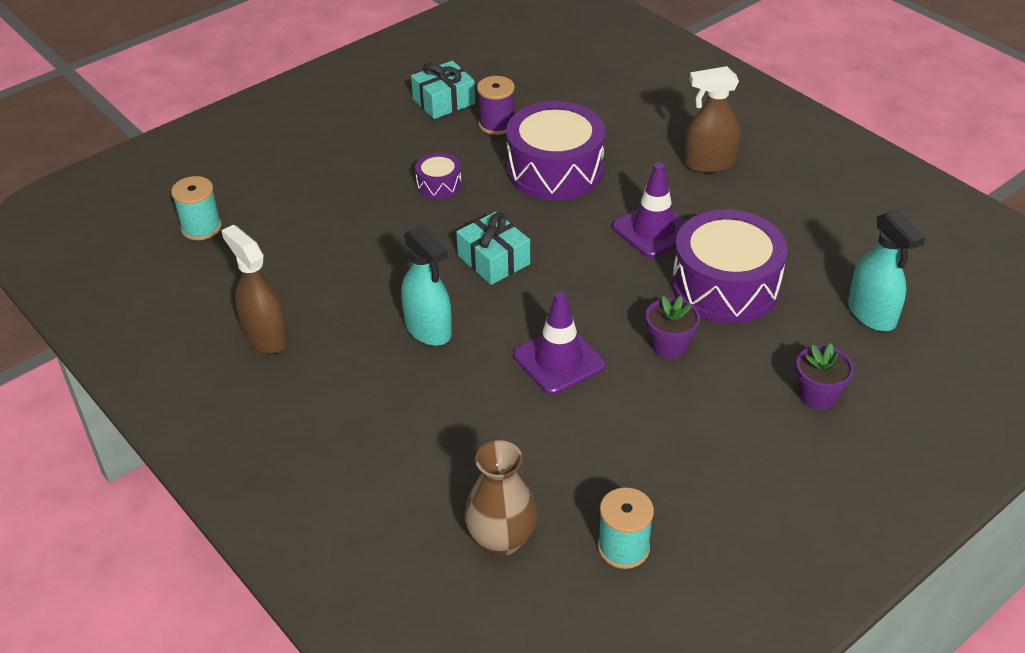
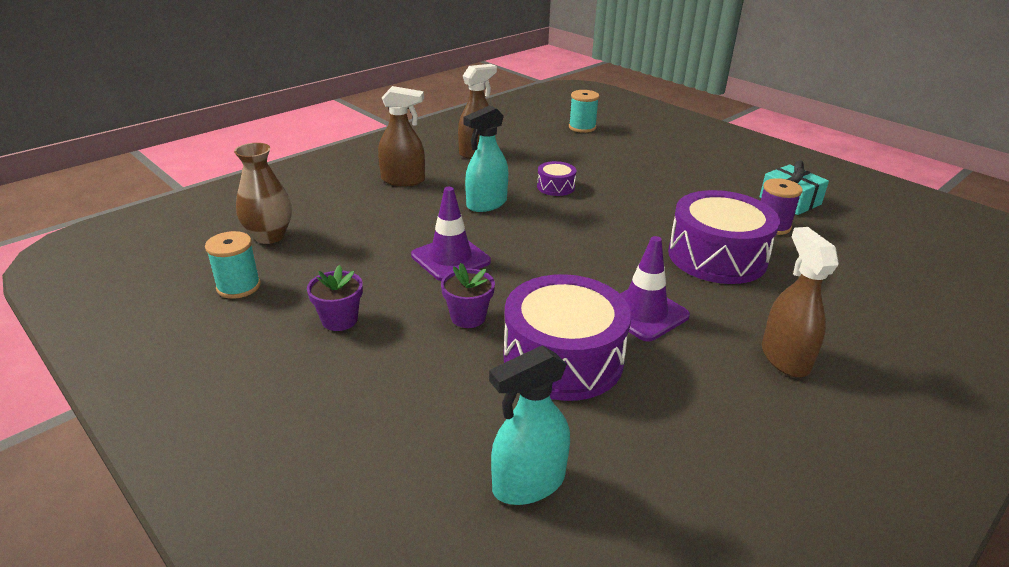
camera: 85 degrees right, 10 degrees down
purple drum [415,153,462,199] -> purple drum moved to [537,161,576,196]
turquoise gift [456,212,530,285] -> none
purple flower pot [796,343,854,409] -> purple flower pot moved to [307,265,363,331]
none -> brown spray bottle [378,86,425,186]

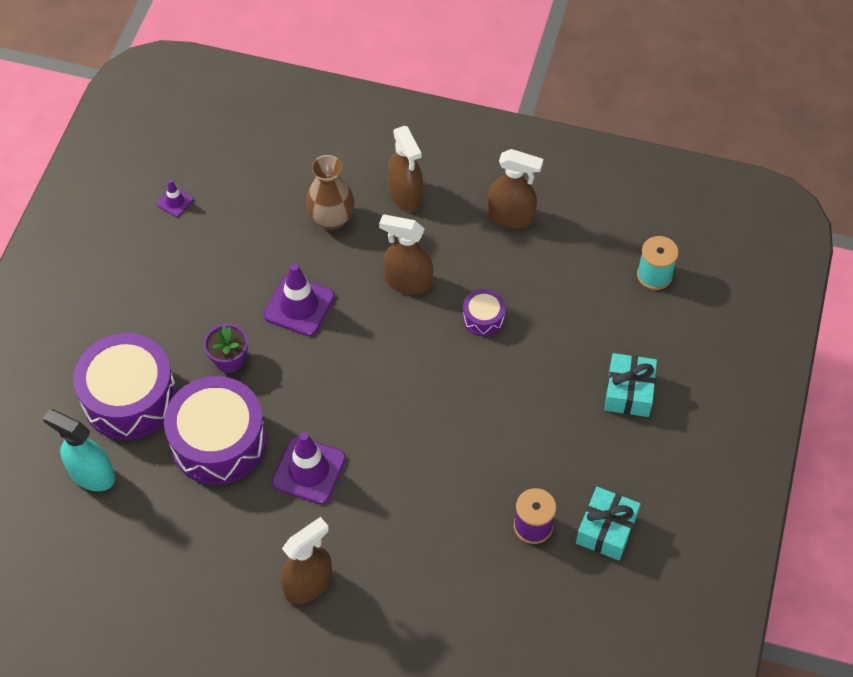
camera: 60 degrees right, 25 degrees up
turquoise spool [205,231,261,299] -> purple traffic cone [157,180,194,217]
brown vase [234,143,292,244] -> brown vase moved to [306,155,354,230]
purple flower pot [307,265,363,331] -> none
turquoise spray bottle [463,105,508,212] -> brown spray bottle [379,215,433,294]
purple drum [668,190,780,284] -> purple drum moved to [73,333,177,440]
none -> turquoise gift [604,353,657,417]

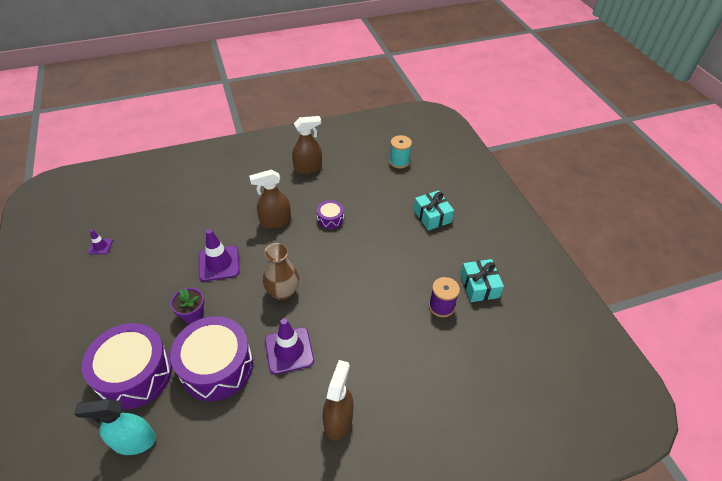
camera: 35 degrees left, 10 degrees down
brown vase [306,155,354,230] -> brown vase moved to [263,243,299,300]
brown spray bottle [388,126,423,212] -> none

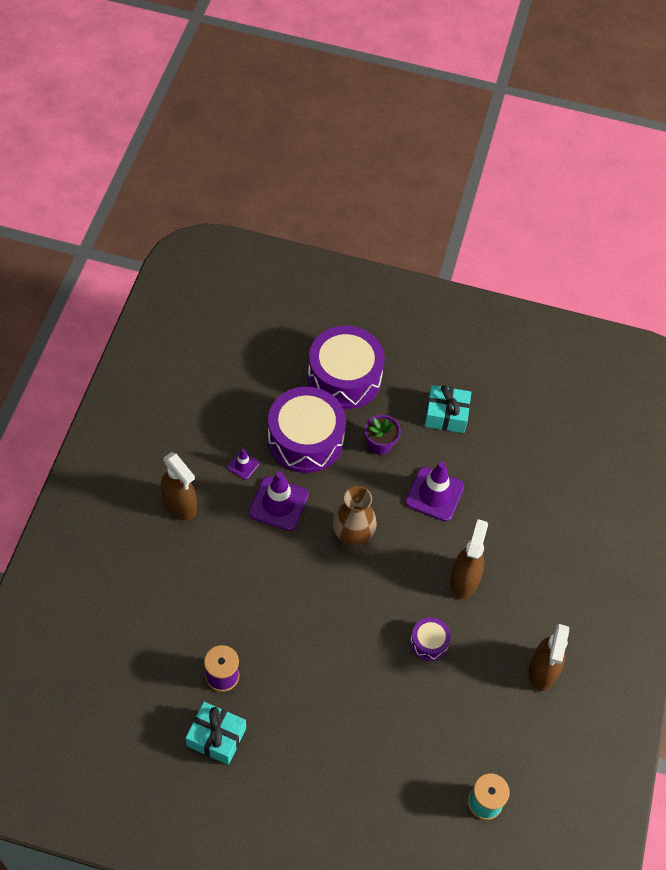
camera: 120 degrees right, 10 degrees up
turquoise spray bottle [74,399,156,455] -> none
purple traffic cone [88,230,113,254] -> purple traffic cone moved to [227,449,259,480]
turquoise gift [414,190,454,231] -> turquoise gift moved to [425,385,471,433]

